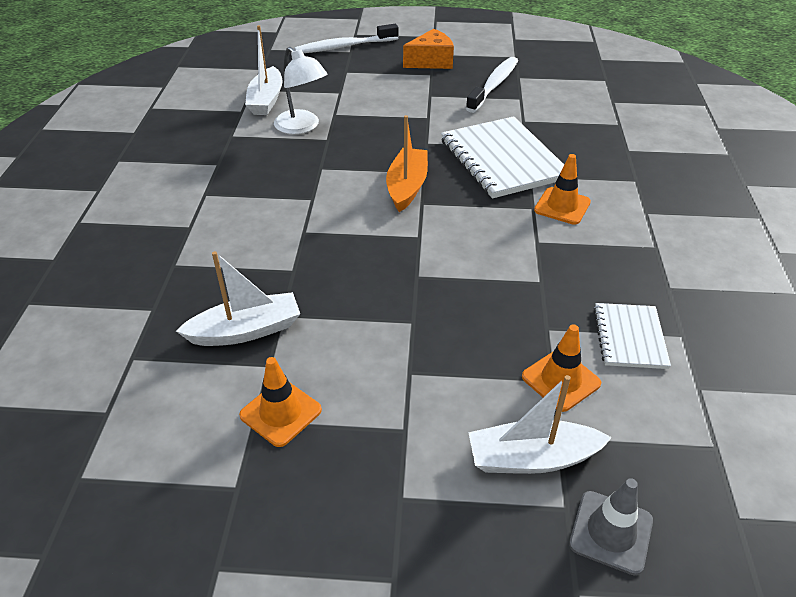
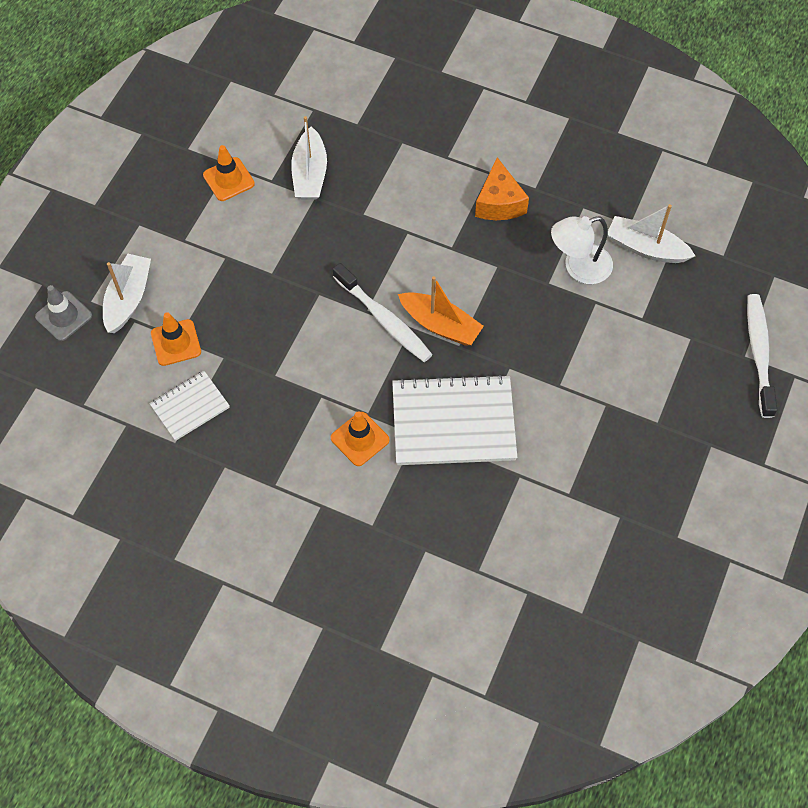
camera: 110 degrees right, 20 degrees up
orange cheese [403,29,454,69] -> orange cheese moved to [475,157,529,220]
white toothbrush [466,57,518,113] -> white toothbrush moved to [333,263,433,362]
white notebook [594,303,671,369] -> white notebook turned 60 degrees counterclockwise [150,371,230,441]

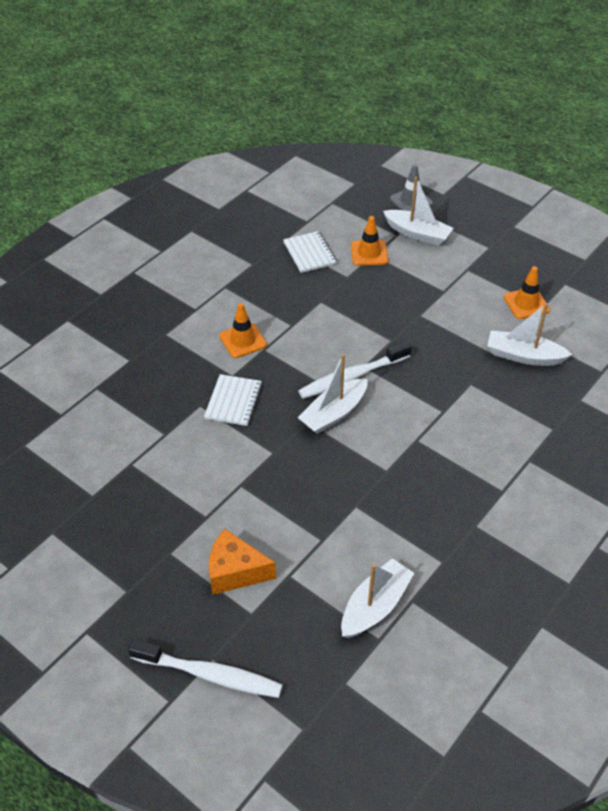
camera: 105 degrees right, 15 degrees down
white notebook [392,374,517,465] -> white notebook [204,374,262,426], size x0.54
orange boat [398,276,484,345] -> white boat [298,354,368,434]
orange cheese [475,157,529,220] -> orange cheese moved to [209,529,276,595]
white lamp [551,216,613,284] -> none

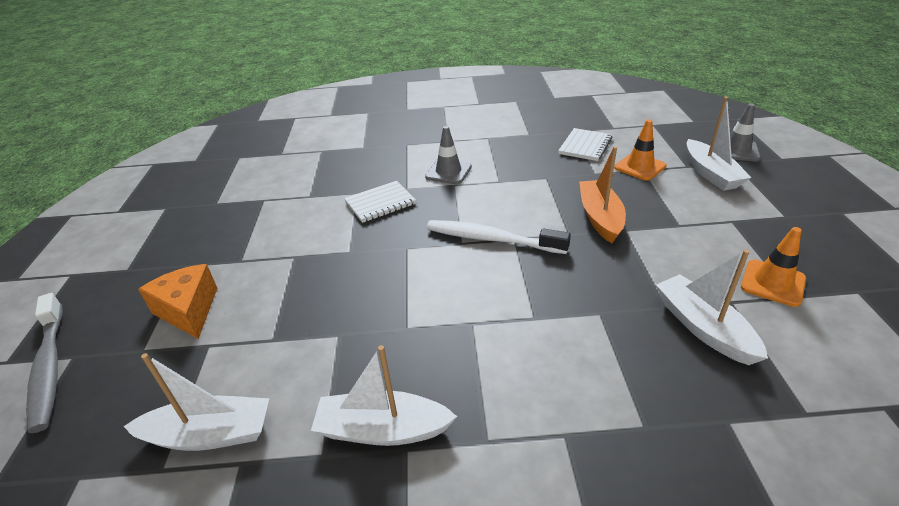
camera: 50 degrees right, 10 degrees down
white toothbrush [128,639,283,698] -> grey toothbrush [26,293,63,433]
orange traffic cone [219,303,267,358] -> grey traffic cone [425,126,472,184]
white boat [298,354,368,434] -> white boat moved to [311,345,457,446]
none -> orange boat [579,146,626,243]

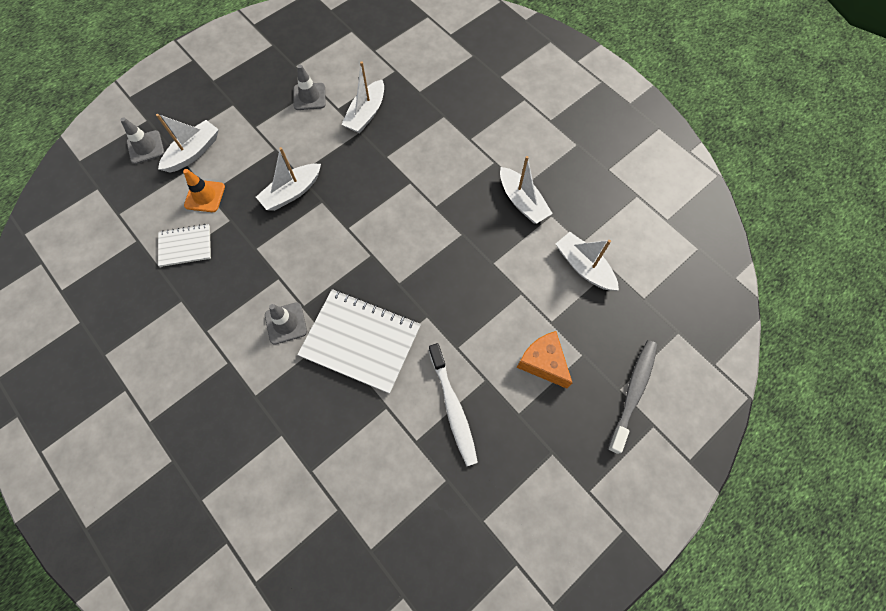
camera: 130 degrees left, 30 degrees up
orange cheese [138,264,217,339] -> orange cheese turned 120 degrees clockwise [517,331,572,389]
white notebook [344,181,416,223] -> white notebook [297,289,421,394], size x1.85
white toothbrush [427,220,571,254] -> white toothbrush moved to [429,343,478,466]
orange boat [579,146,626,243] -> white boat [256,147,321,211]
orange traffic cone [741,227,806,307] -> grey traffic cone [294,64,326,110]

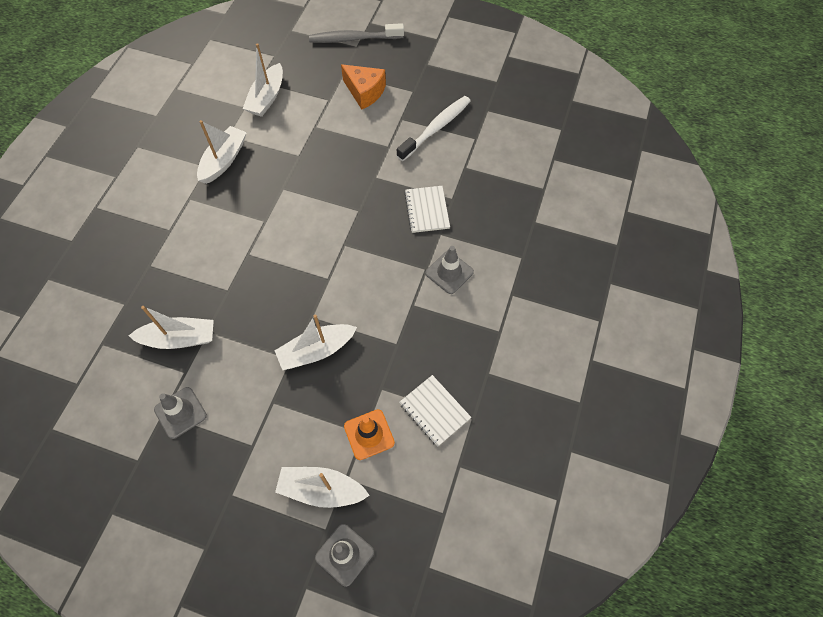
camera: 120 degrees left, 5 degrees down
white boat [256,147,321,211] -> white boat turned 135 degrees clockwise [274,314,357,370]
white notebook [297,289,421,394] -> white notebook [404,186,450,233], size x0.54
orange cheese [517,331,572,389] -> orange cheese turned 75 degrees counterclockwise [341,64,386,109]

